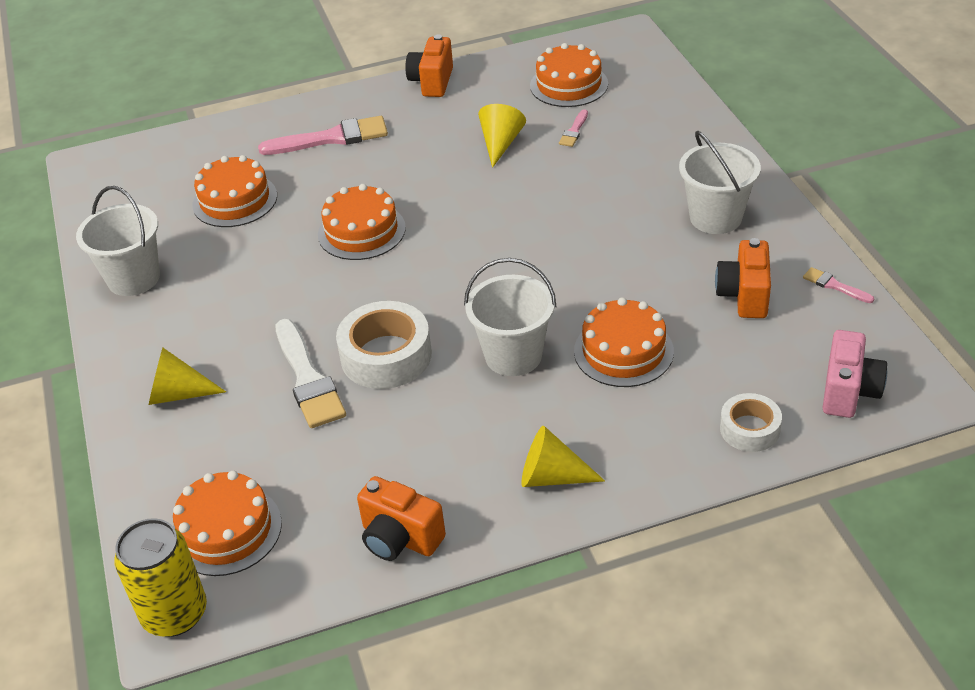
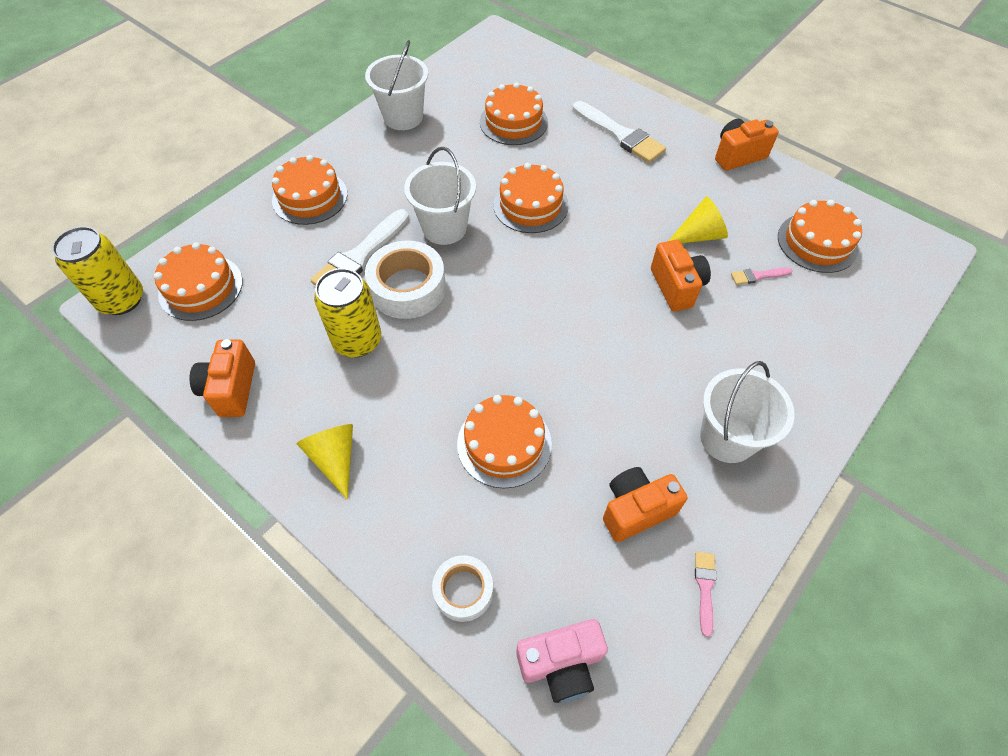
camera: 55 degrees right, 15 degrees up
yellow cone [149,348,226,405] -> orange cake [272,155,347,225]
pink brush [258,116,388,155] -> white brush [573,101,666,163]
white bucket [464,258,557,376] -> white bucket moved to [404,147,476,245]
none -> yellow can [314,268,381,357]
none -> orange camera [651,240,711,312]

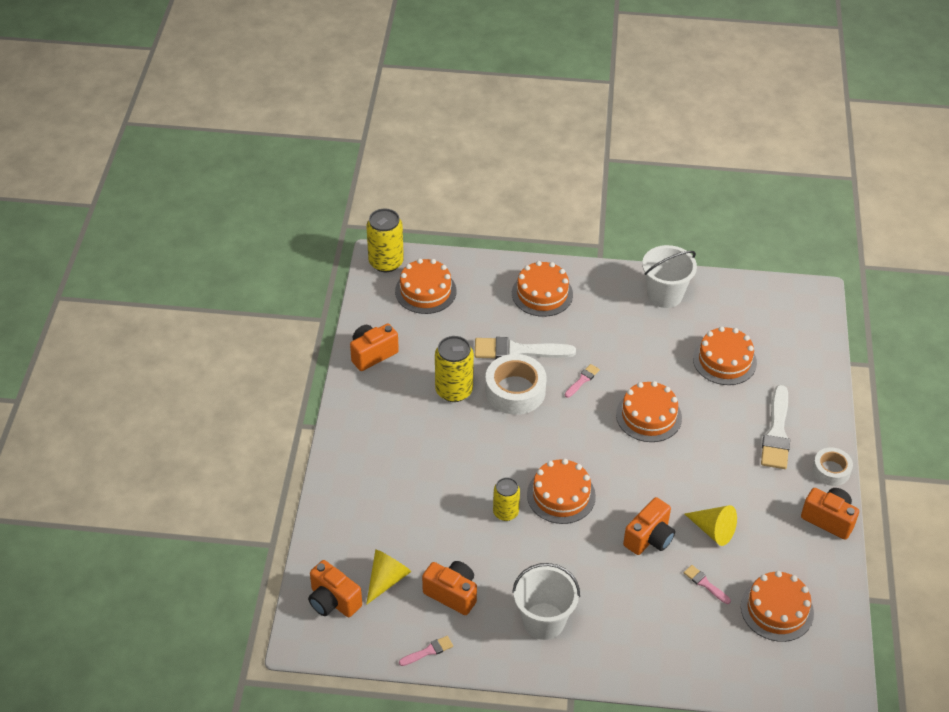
camera: 55 degrees right, 10 degrees down
yellow cone [297,424,353,500] -> yellow cone moved to [366,549,411,605]
white bucket [404,147,476,245] -> pink brush [565,364,600,398]
white tape [432,555,493,622] -> white tape moved to [812,447,853,486]
orange cake [457,395,552,488] -> orange cake moved to [527,459,596,524]
pink camera [516,619,608,703] -> orange camera [308,560,362,617]
none -> yellow can [493,477,520,521]

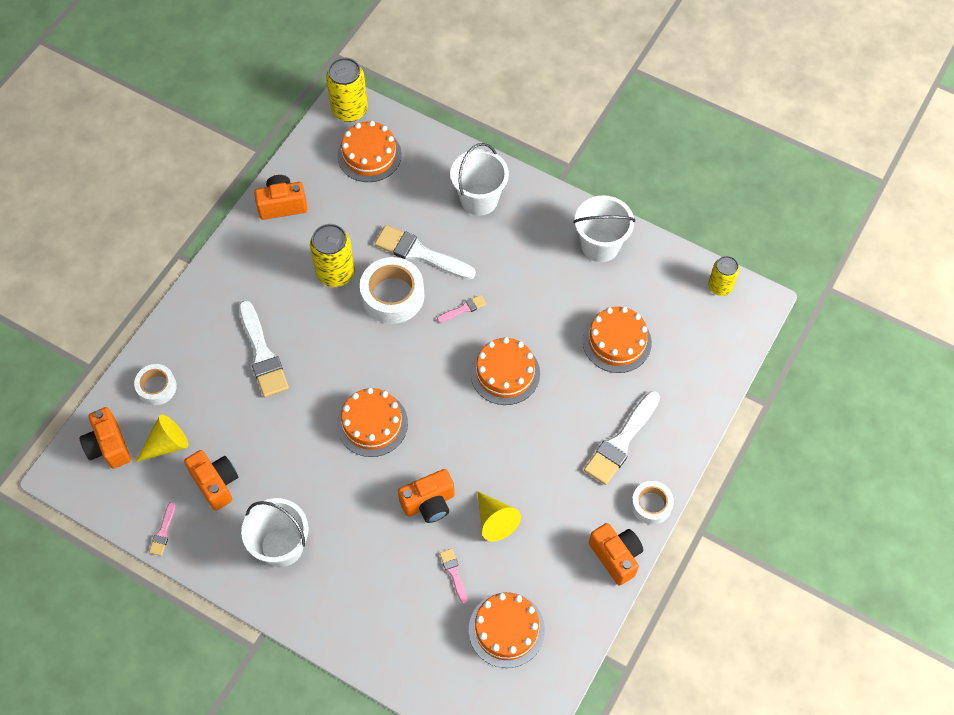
camera: 25 degrees right, 15 degrees up
pink brush [399,636,453,666] -> pink brush turned 105 degrees clockwise [149,502,176,556]
yellow can [493,477,520,521] -> yellow can moved to [708,256,739,296]
orange cake [512,261,573,317] -> white bucket [450,143,509,216]
none -> white tape [134,364,177,405]
none -> white brush [239,300,289,397]

